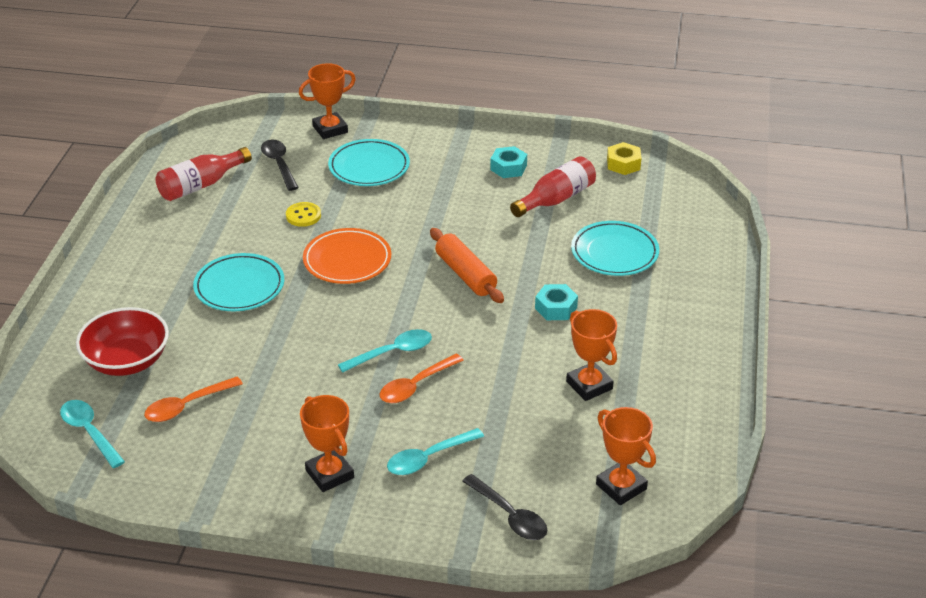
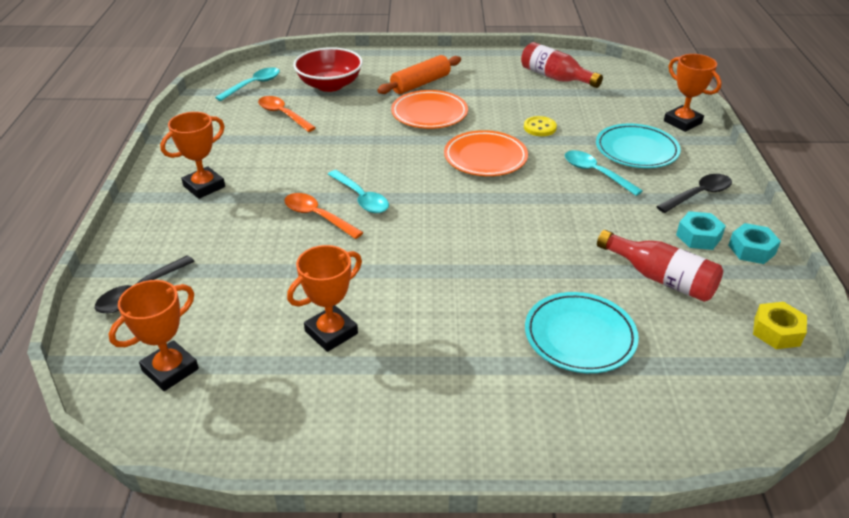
camera: 80 degrees right, 0 degrees up
turquoise plate [193,253,284,311] -> orange plate [391,90,468,129]
black spoon [261,139,299,191] -> black spoon moved to [656,174,732,213]
turquoise spoon [387,428,484,475] -> turquoise spoon moved to [565,150,643,196]
orange rolling pin [430,228,504,303] -> orange rolling pin moved to [377,55,461,94]
turquoise nut [535,284,578,320] -> turquoise nut moved to [728,223,781,264]

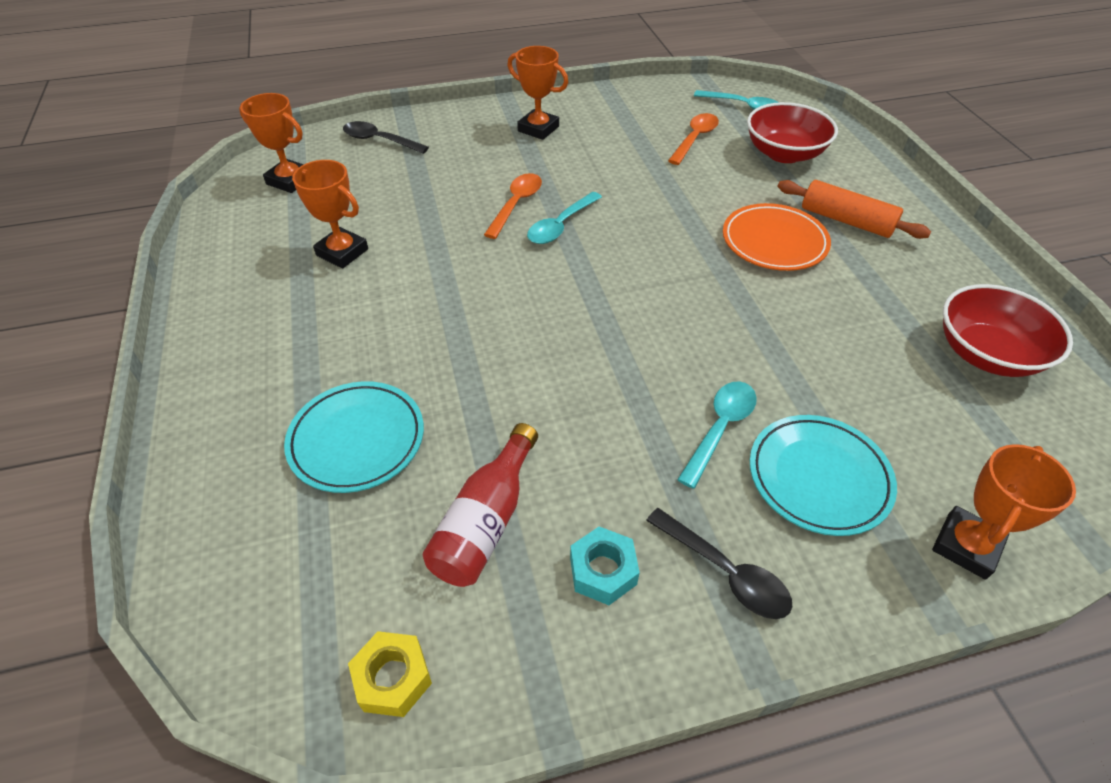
camera: 75 degrees right, 10 degrees up
orange plate [444,130,528,176] -> none
red bottle [521,42,603,88] -> red bowl [943,284,1073,377]
yellow button [524,116,557,136] -> none
turquoise nut [728,223,781,264] -> none

